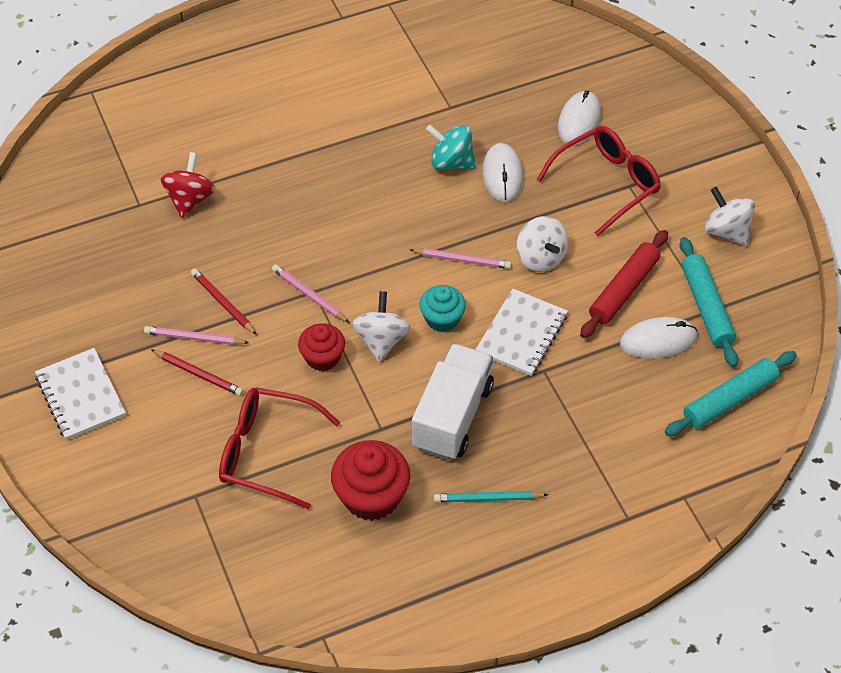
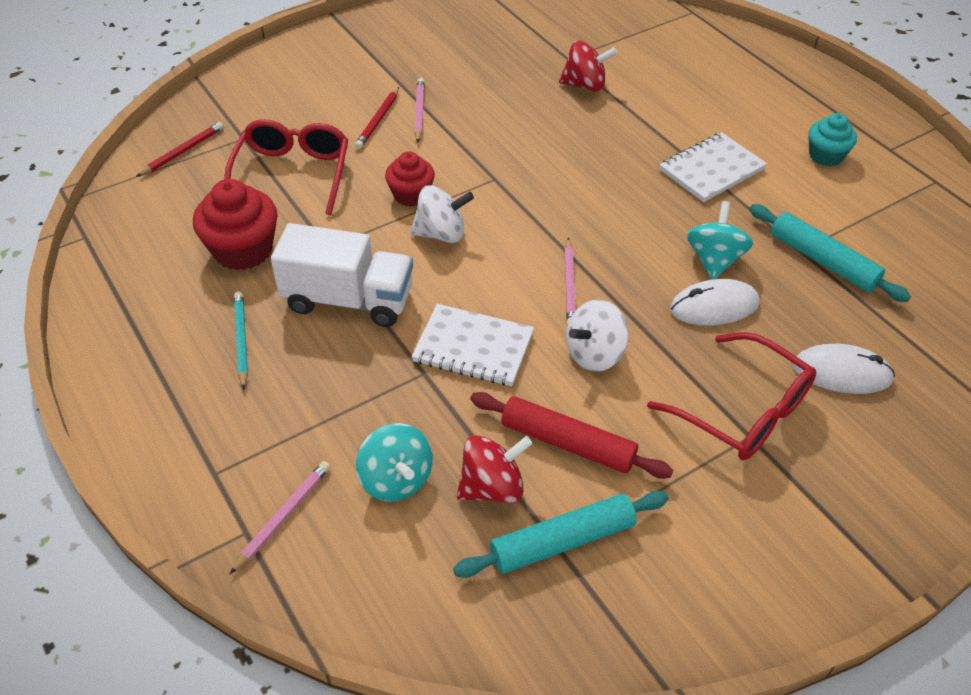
camera: 80 degrees right, 5 degrees down
white notebook [35,348,126,440] -> white notebook moved to [659,132,767,202]
red pencil [191,268,257,335] -> red pencil moved to [136,122,224,177]
pink pencil [272,264,350,323] -> pink pencil moved to [230,461,330,574]
turquoise cupcake [420,285,466,332] -> turquoise cupcake moved to [808,113,857,166]
white mouse [620,317,698,358] -> red spinning top [457,435,532,503]
turquoise rolling pin [665,351,797,436] -> turquoise rolling pin moved to [749,204,911,302]
white spinning top [705,187,755,246] -> none
none -> turquoise spinning top [356,423,433,502]

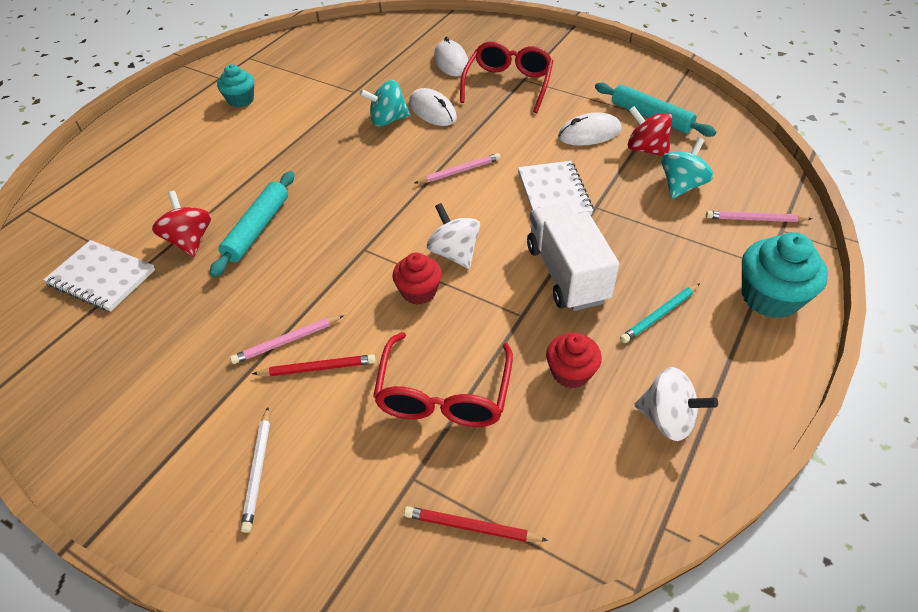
camera: 115 degrees left, 0 degrees up
red cupcake [193,179,277,270] -> red cupcake [546,333,602,388], size x0.63
red glasses [224,119,348,215] -> red glasses turned 60 degrees counterclockwise [373,332,513,427]
red rolling pin [470,392,673,479] -> white mouse [558,112,622,146]
white spinning top [566,299,629,372] -> white spinning top moved to [634,367,718,441]
white notebook [659,132,767,202] -> white notebook moved to [43,240,155,312]
turquoise rolling pin [749,204,911,302] -> turquoise rolling pin moved to [210,171,294,277]
none -> white pencil [240,407,270,533]
none -> turquoise cupcake [742,232,828,319]

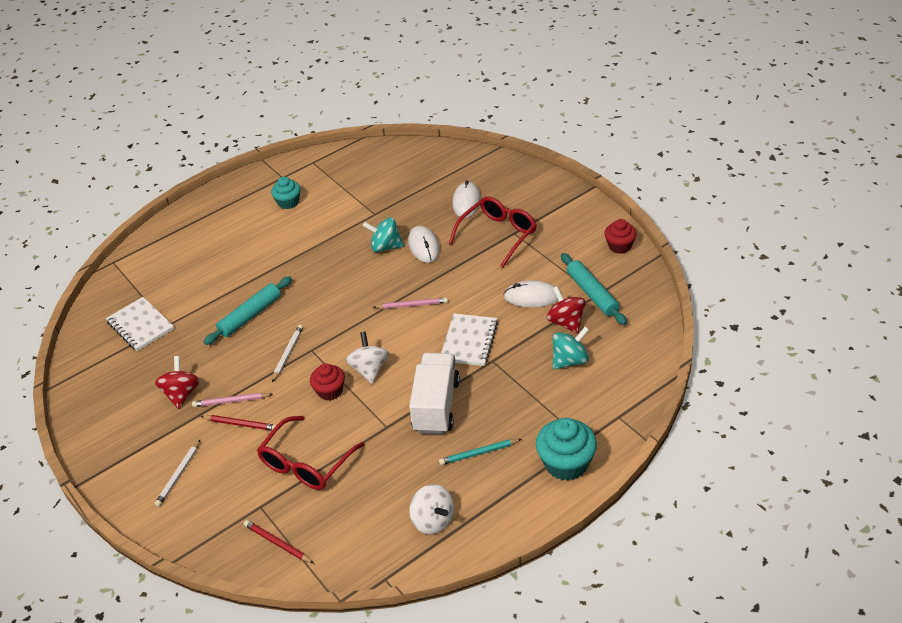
camera: 25 degrees right, 5 degrees down
red spinning top [152,191,211,257] -> red spinning top moved to [155,356,200,409]
red cupcake [546,333,602,388] -> red cupcake moved to [604,219,637,254]
pink pencil [706,211,812,222] -> none
none -> white pencil [272,325,303,382]

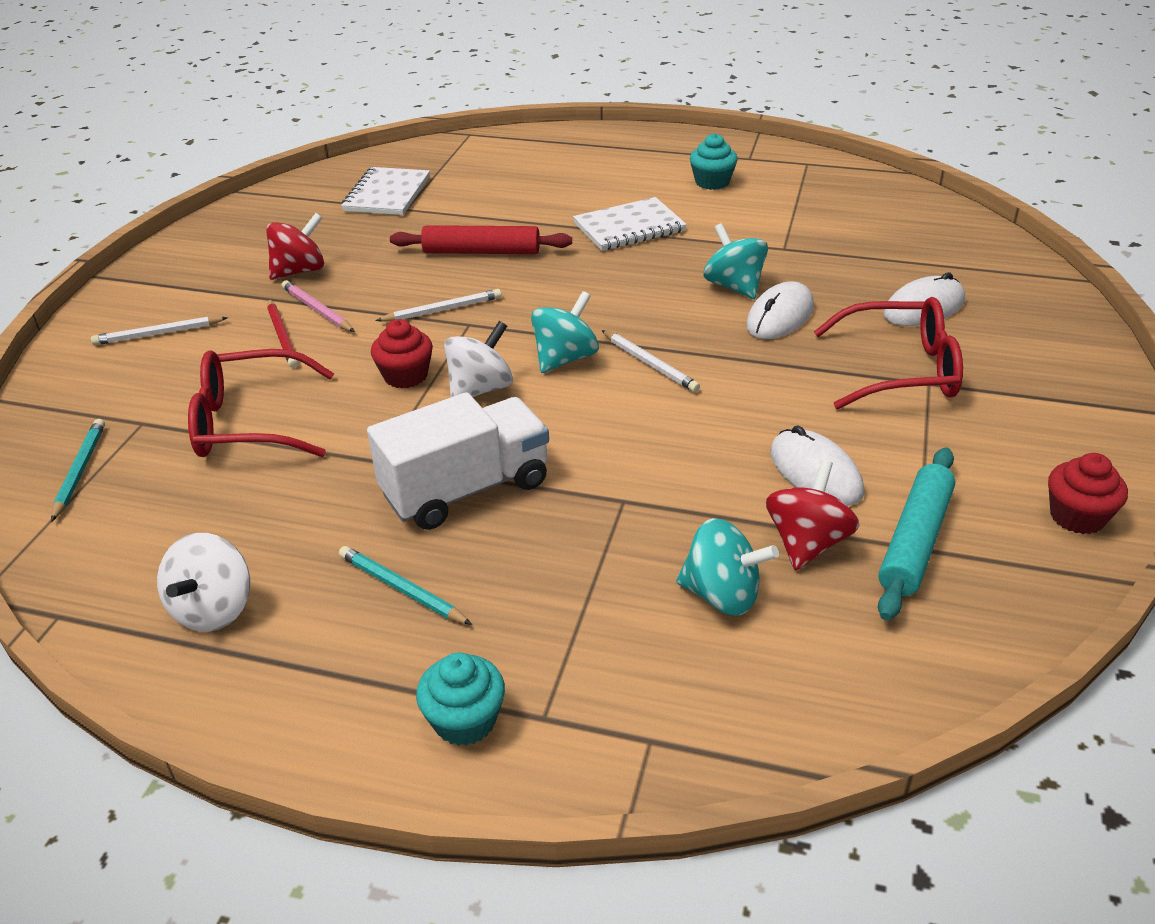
camera: 50 degrees right, 5 degrees down
turquoise rolling pin [204,276,292,345] -> red rolling pin [390,225,572,254]
red pencil [244,520,314,563] -> turquoise pencil [51,419,105,522]
pink pencil [373,297,448,309] -> white pencil [601,330,700,392]
white notebook [441,313,498,366] -> white notebook moved to [573,197,687,251]
turquoise cupcake [536,418,597,481] -> turquoise cupcake [416,653,505,746], size x0.63
none -> turquoise spinning top [531,291,599,373]

